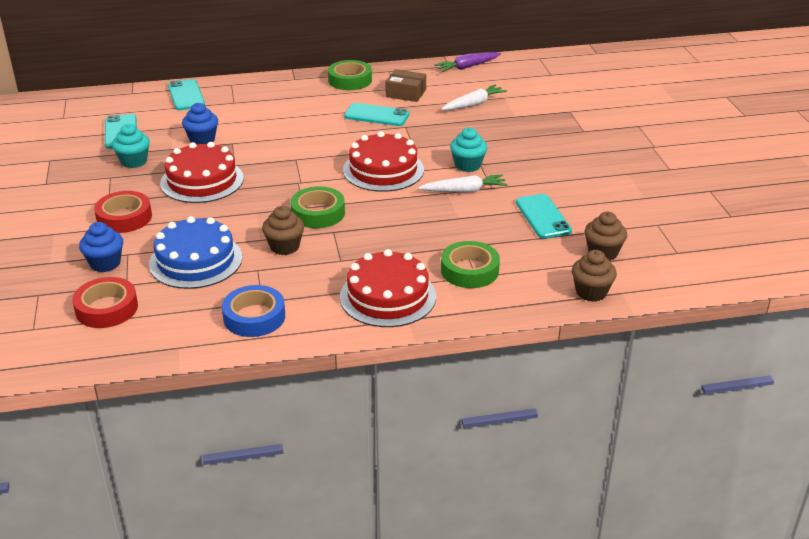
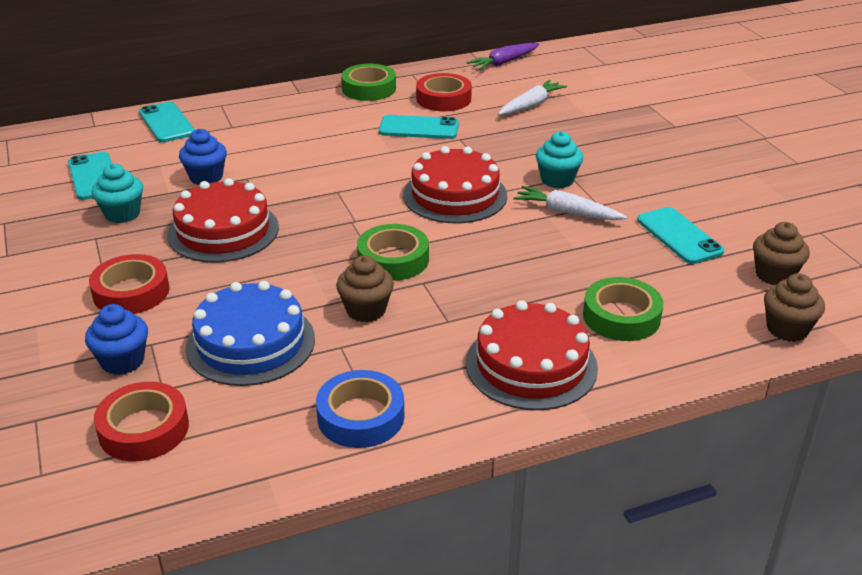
camera: 10 degrees left, 0 degrees up
brown box [385,69,426,102] -> red tape [416,73,472,111]
white carrot [418,174,508,193] -> white carrot turned 135 degrees counterclockwise [513,186,627,220]

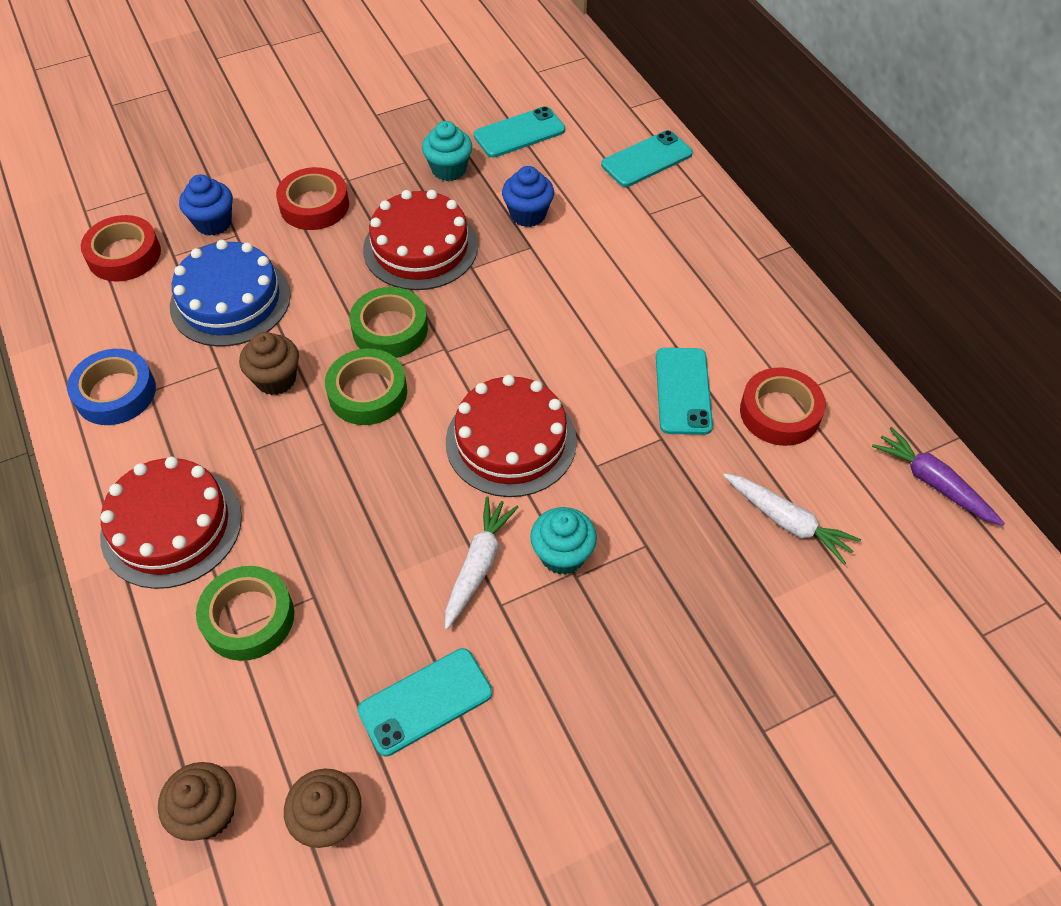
camera: 85 degrees right, 20 degrees up
green tape [341,64,396,101] -> green tape moved to [349,287,428,358]

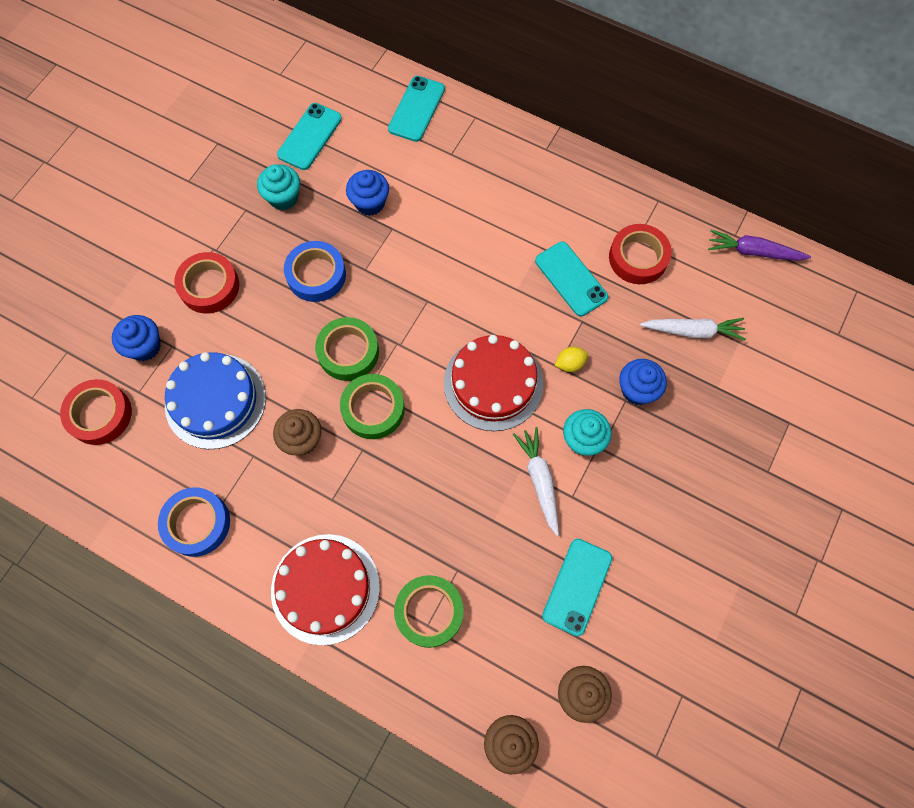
camera: 35 degrees left, 15 degrees up
red cake [363,190,478,290] -> blue tape [284,241,346,302]
none -> yellow lemon [555,347,588,372]
none -> blue cupcake [619,359,667,405]

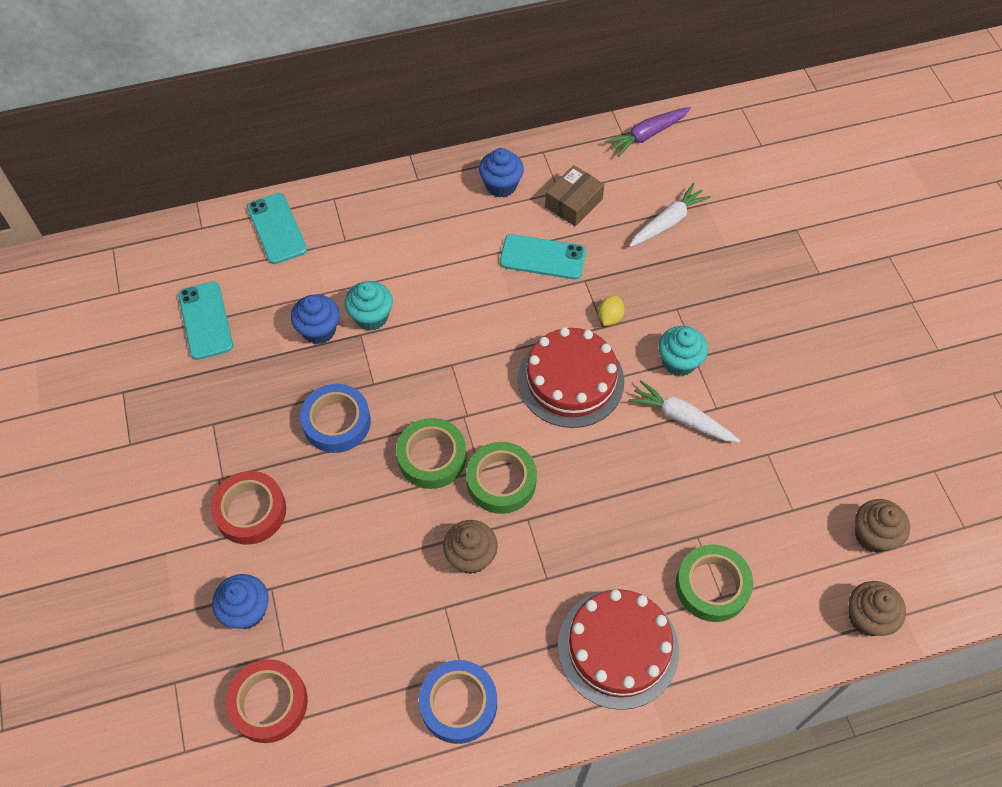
camera: 45 degrees left, 10 degrees down
blue cake [165,352,266,449] -> none
turquoise cupcake [257,164,300,210] -> turquoise cupcake moved to [345,281,393,331]
turquoise phone [542,539,612,636] -> none
red tape [609,224,672,284] -> brown box [545,165,605,226]
blue cupcake [619,359,667,405] -> blue cupcake moved to [479,148,524,198]

